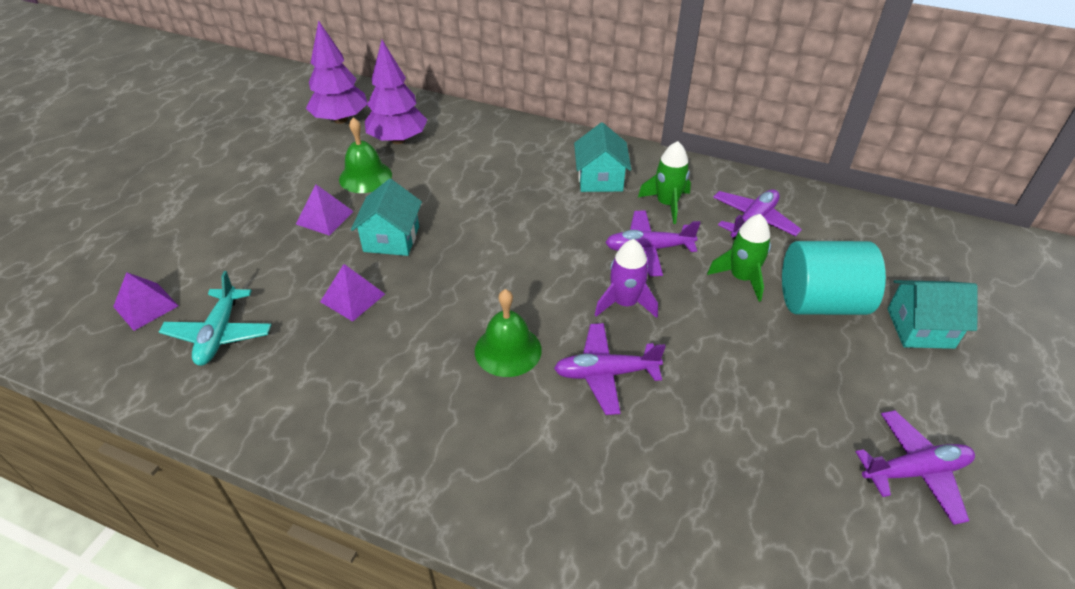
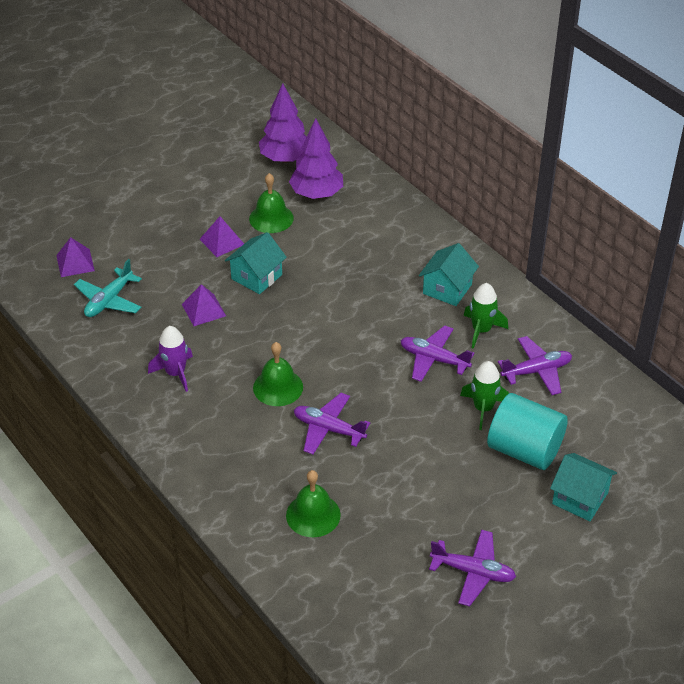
camera: 30 degrees right, 0 degrees up
purple rocket [595,239,658,318] -> purple rocket moved to [148,326,193,392]
none -> green bell [286,470,341,537]

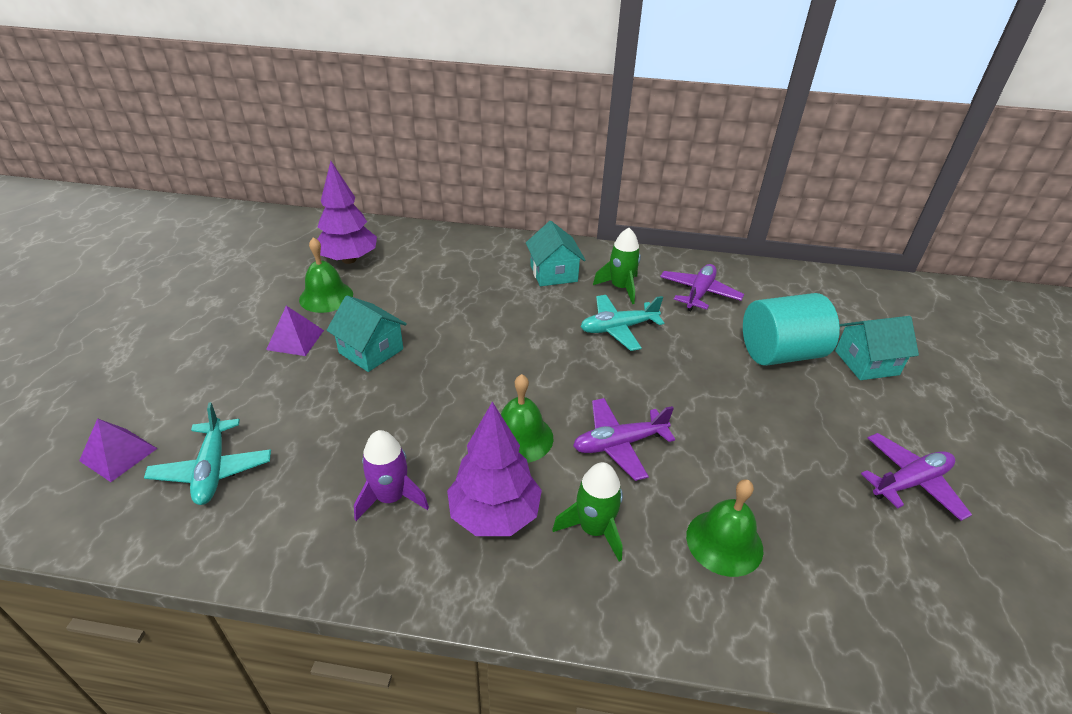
camera: 45 degrees left, 5 degrees down
purple pyramid [182,284,226,326] -> none
turquoise house [225,232,287,294] -> turquoise house turned 45 degrees counterclockwise [327,295,407,372]
purple tree [259,83,307,163] -> purple tree moved to [447,402,542,536]
purple plane [401,325,474,382] -> turquoise plane [581,295,664,351]
green rocket [460,361,509,430] -> green rocket moved to [552,462,623,562]

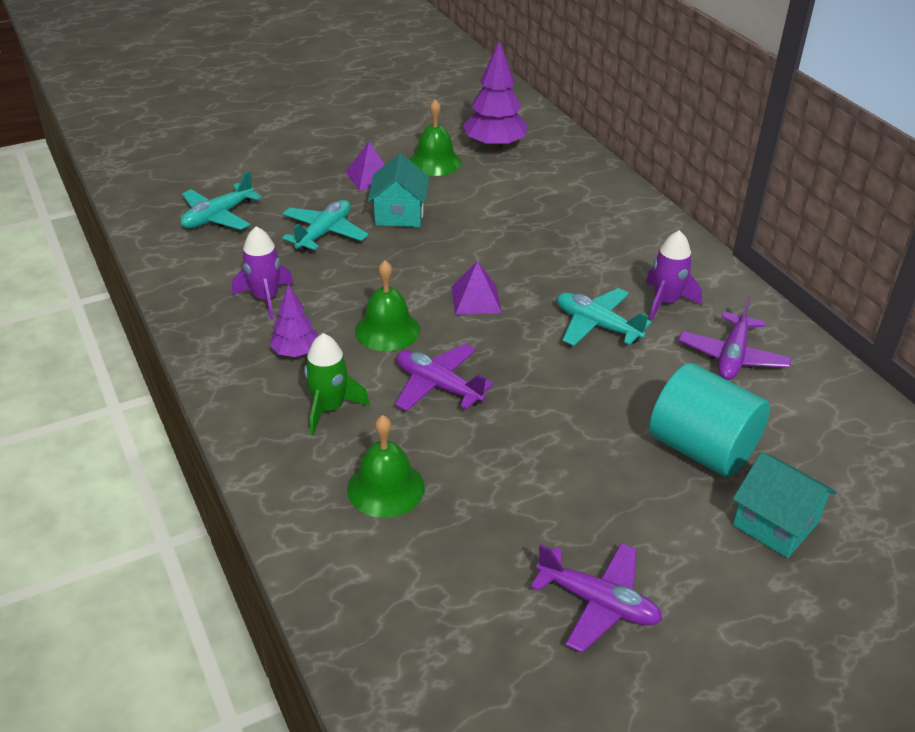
camera: 55 degrees right, 0 degrees up
purple pyramid [79,418,158,482] -> purple pyramid moved to [451,261,502,315]
purple tree [447,402,542,536] -> purple tree [270,284,318,357], size x0.59
turquoise house [526,221,585,286] -> none
green rocket [593,228,641,304] -> purple rocket [645,230,702,320]
purple plane [660,264,744,311] -> purple plane turned 120 degrees clockwise [679,296,792,380]
none -> turquoise plane [282,200,368,253]

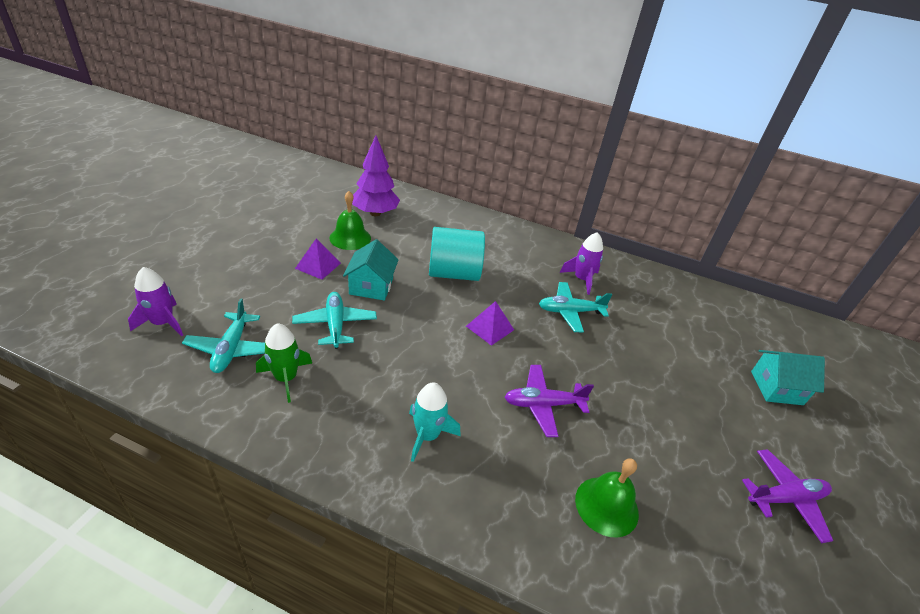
camera: 45 degrees left, 0 degrees up
purple rocket [232,226,294,320] -> purple rocket moved to [128,267,183,336]
purple tree [270,284,318,357] -> turquoise rocket [409,382,461,462]
green rocket [304,333,370,435] -> green rocket moved to [256,323,312,403]
green bell [355,260,420,351] -> none
turquoise house [368,153,429,227] -> turquoise house turned 45 degrees clockwise [343,239,399,301]
turquoise cylinder [649,363,770,477] -> turquoise cylinder moved to [429,227,485,281]
purple plane [679,296,792,380] -> none

